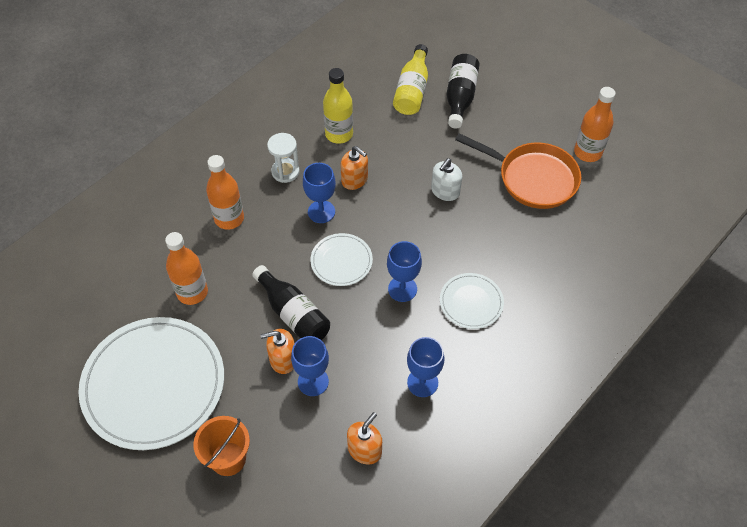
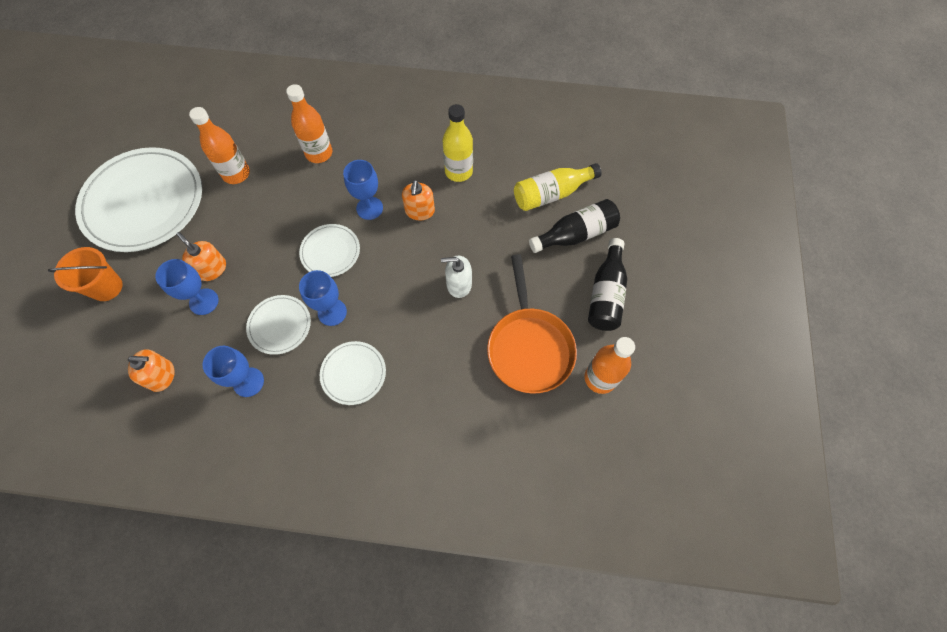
camera: 55 degrees right, 10 degrees up
black bottle [252,265,330,340] -> black bottle moved to [588,238,627,331]
white hourglass [267,133,300,183] -> none
none -> white plate [246,295,311,355]

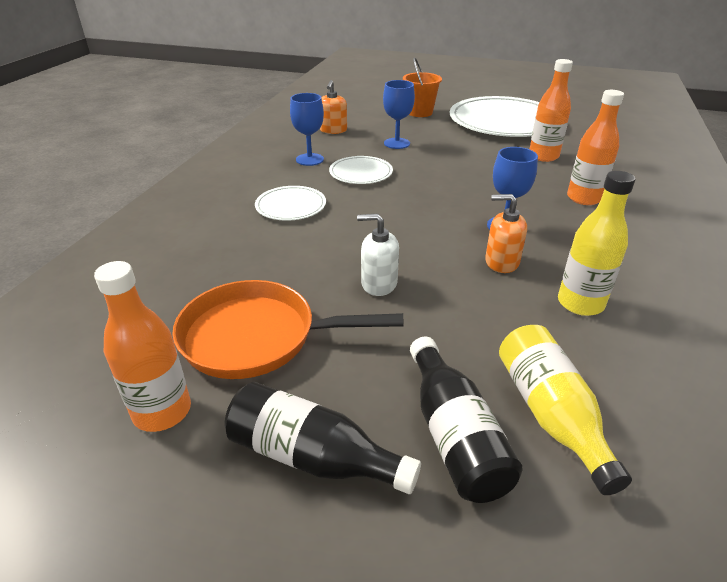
camera: 100 degrees right, 30 degrees down
orange soap dispenser [176,232,226,281] -> none
white plate [299,224,360,277] -> none
blue goblet [299,270,347,326] -> none
white soap dispenser [441,256,472,298] -> white soap dispenser turned 90 degrees counterclockwise [357,214,399,296]

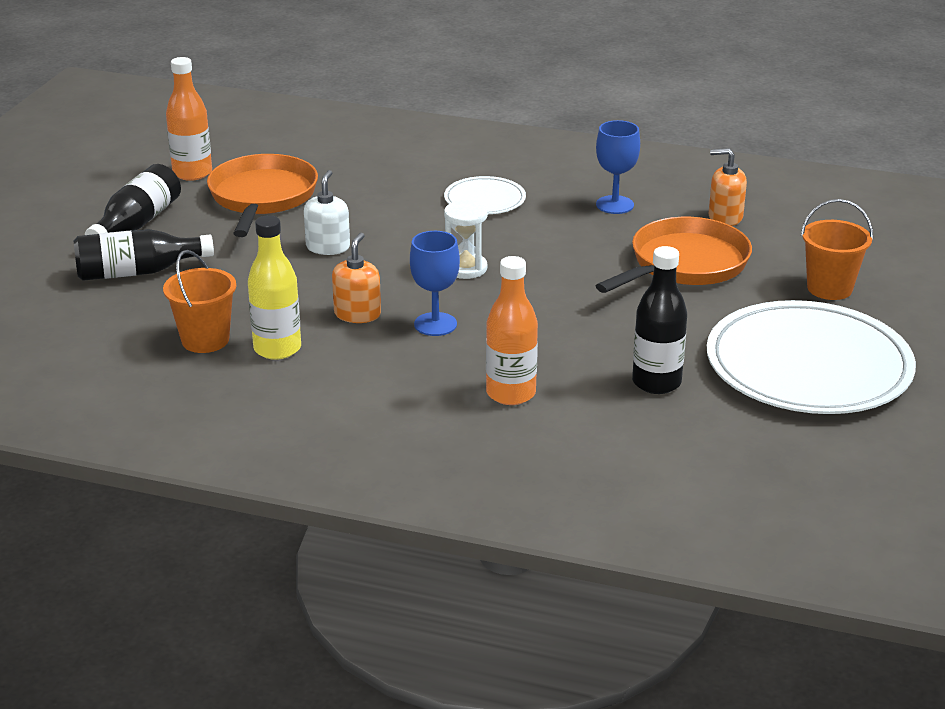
camera: 90 degrees right, 5 degrees down
white plate [329,156,393,184] -> none
blue goblet [383,80,415,149] -> orange pan [596,217,752,293]
yellow bottle [499,325,632,495] -> none
orange bottle [530,59,573,162] -> black bottle [632,246,687,394]
none -> orange bucket [163,250,236,353]
none -> white hourglass [444,200,488,279]

